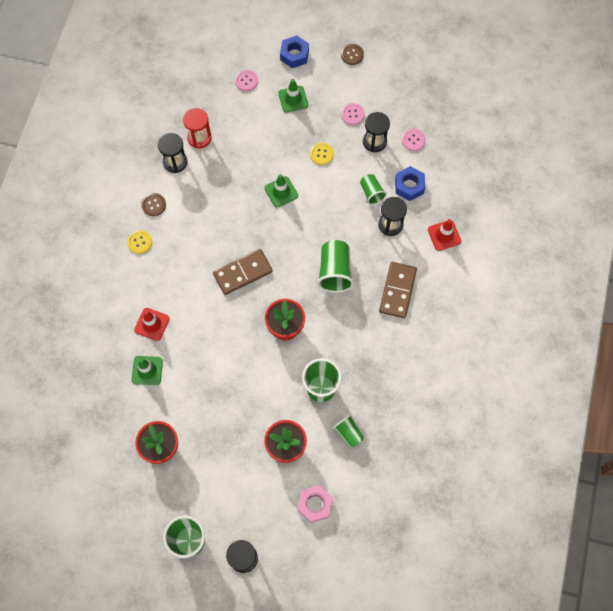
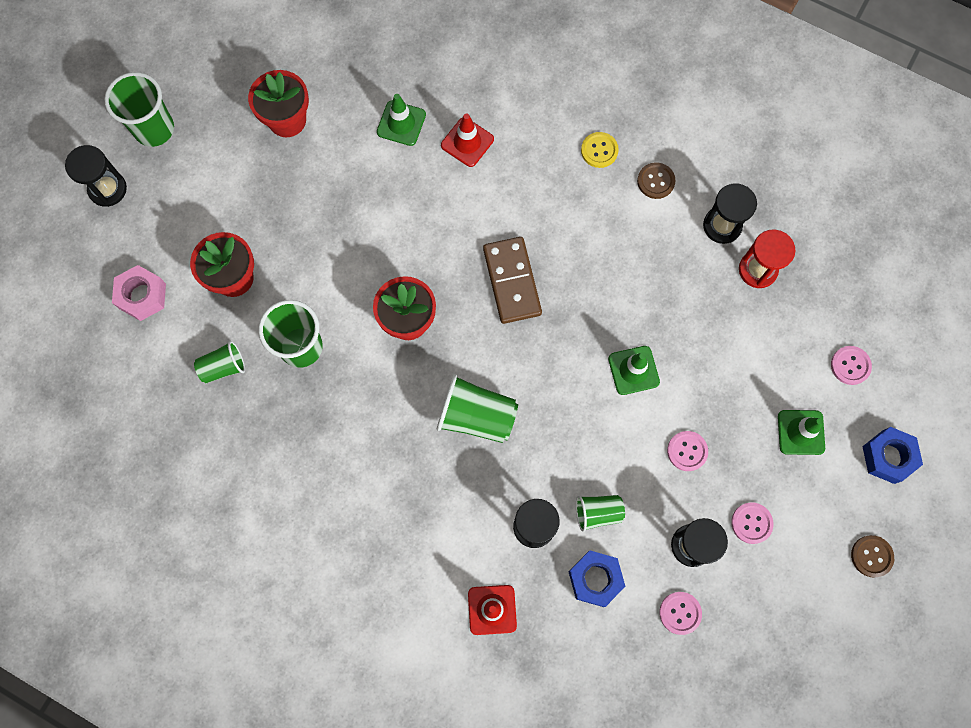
camera: 105 degrees right, 5 degrees up
yellow button [310,143,334,165] -> pink button [667,431,708,471]
brown domino [379,262,417,318] -> none

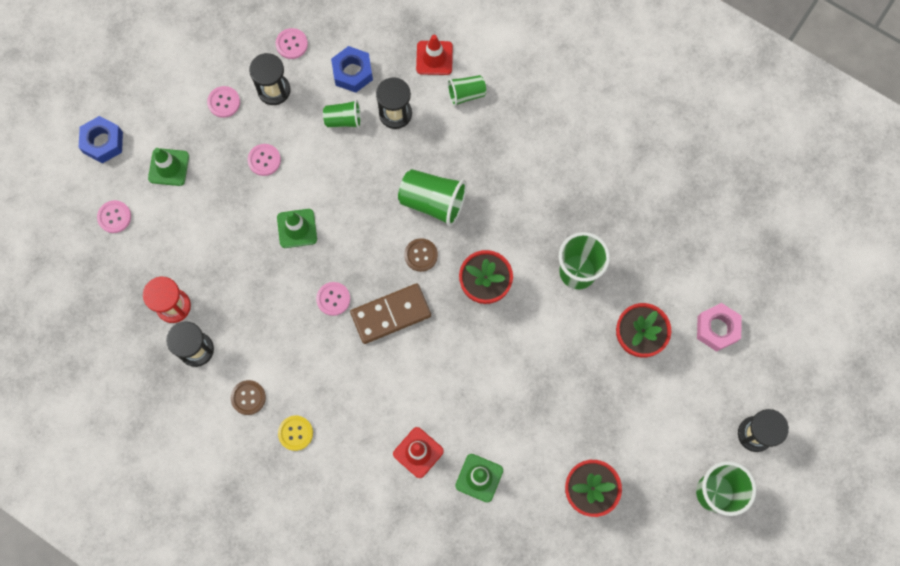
camera: 175 degrees left, 0 degrees up
green cup [194,341,245,383] -> green cup moved to [447,75,486,107]
brown domino [483,237,542,324] -> brown domino turned 75 degrees clockwise [350,283,431,344]
brown button [851,535,894,577] -> brown button moved to [404,238,438,272]
none -> pink button [316,282,350,316]

